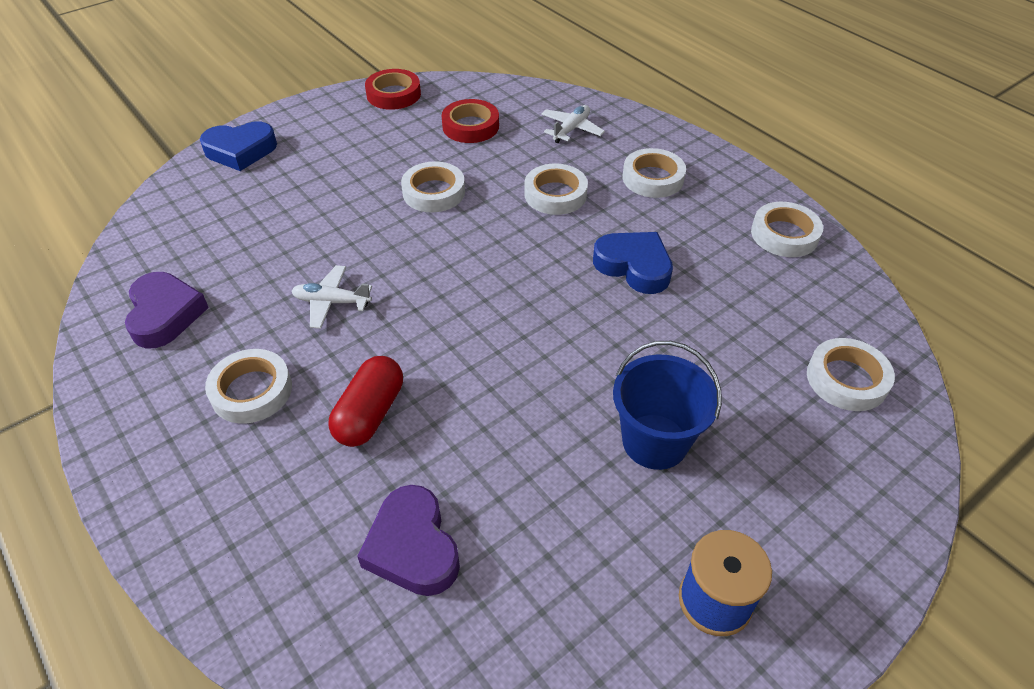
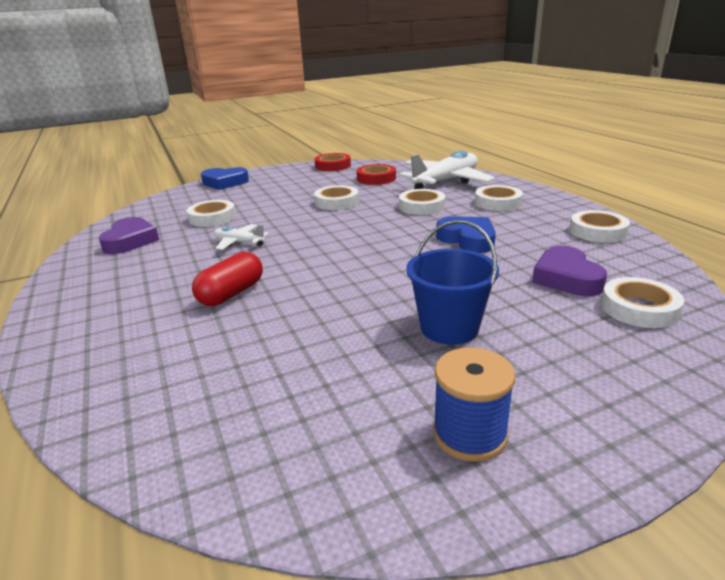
camera: 15 degrees right, 20 degrees down
white tape [205,349,292,424] -> white tape moved to [187,200,236,227]
purple heart [357,485,460,596] -> purple heart moved to [532,246,607,296]
white plane [541,105,605,143] -> white plane [399,150,495,189], size x2.11

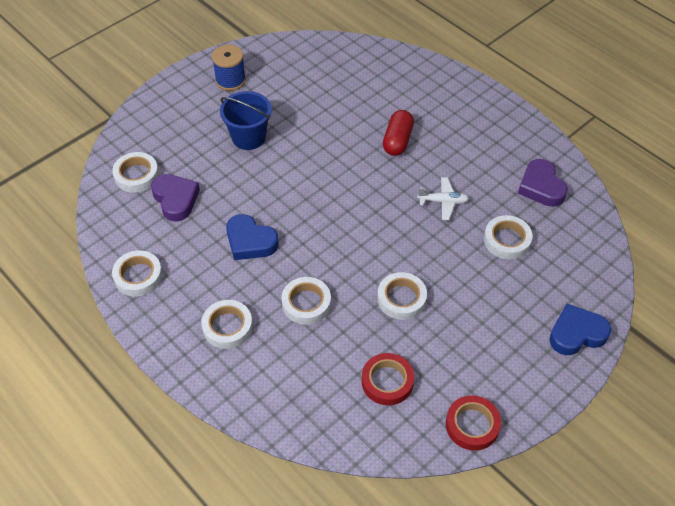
camera: 160 degrees right, 25 degrees up
white plane [399,150,495,189] -> none

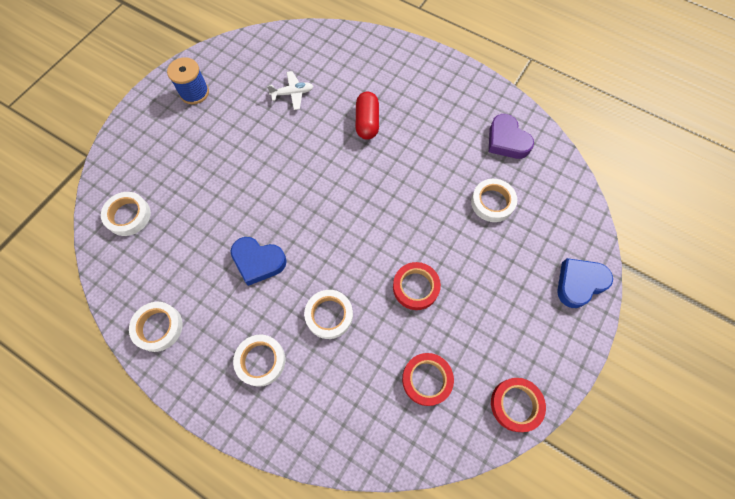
camera: 15 degrees left, 15 degrees up
purple heart [151,174,200,221] -> none
blue bucket [220,91,272,150] -> none
white tape [377,272,427,320] -> red tape [393,262,441,310]
white plane [417,177,469,220] -> white plane moved to [267,71,313,110]

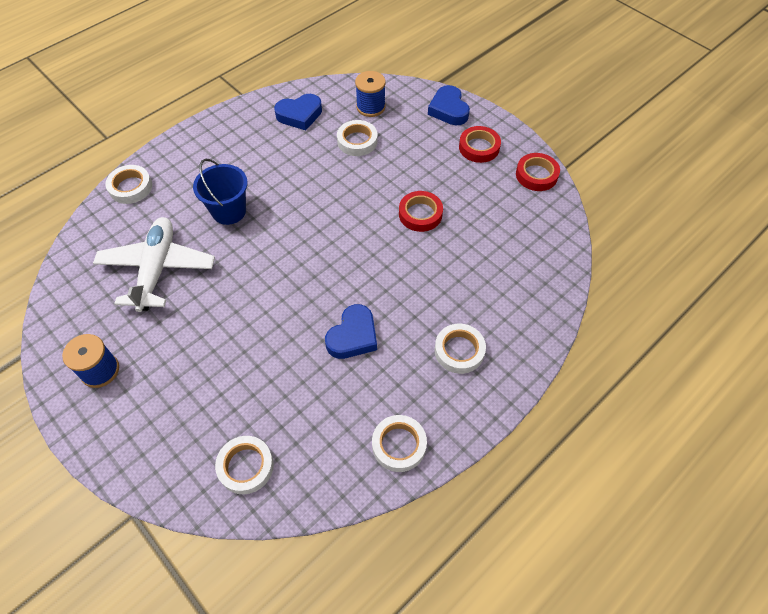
camera: 75 degrees left, 10 degrees down
white plane [267,71,313,110] -> white plane [93,217,215,312], size x2.11
white tape [304,290,353,339] -> white tape moved to [105,165,152,204]
red capsule [356,91,379,140] -> blue bucket [193,159,248,225]
red tape [402,353,454,406] -> red tape moved to [459,126,501,163]
purple heart [489,114,534,159] -> blue heart [274,94,322,130]
none -> blue spool [355,71,386,117]

